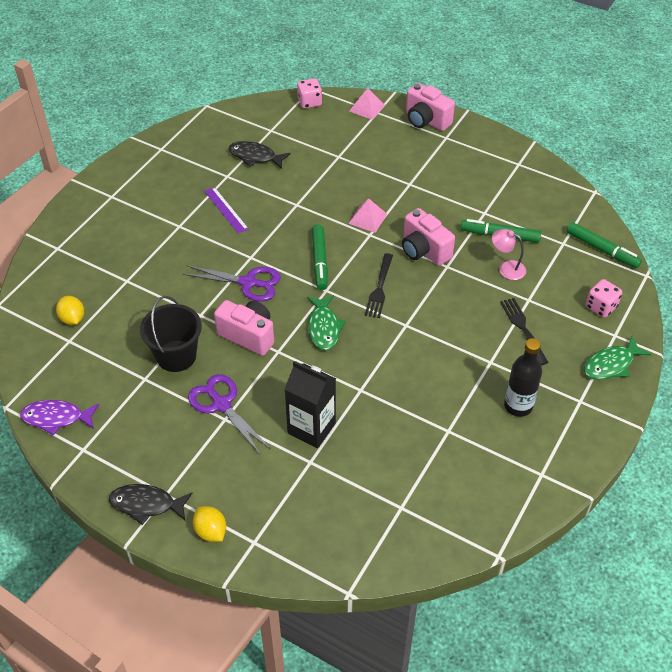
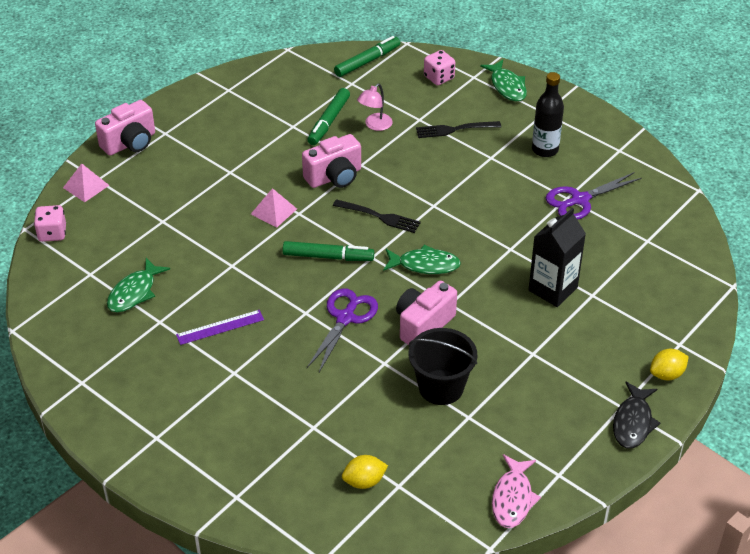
camera: 80 degrees left, 5 degrees down
purple fish [20,400,99,435] -> pink fish [492,454,541,528]
purple scissors [188,374,271,454] -> purple scissors moved to [546,172,642,220]
black fish [229,141,291,169] -> green fish [107,258,170,313]

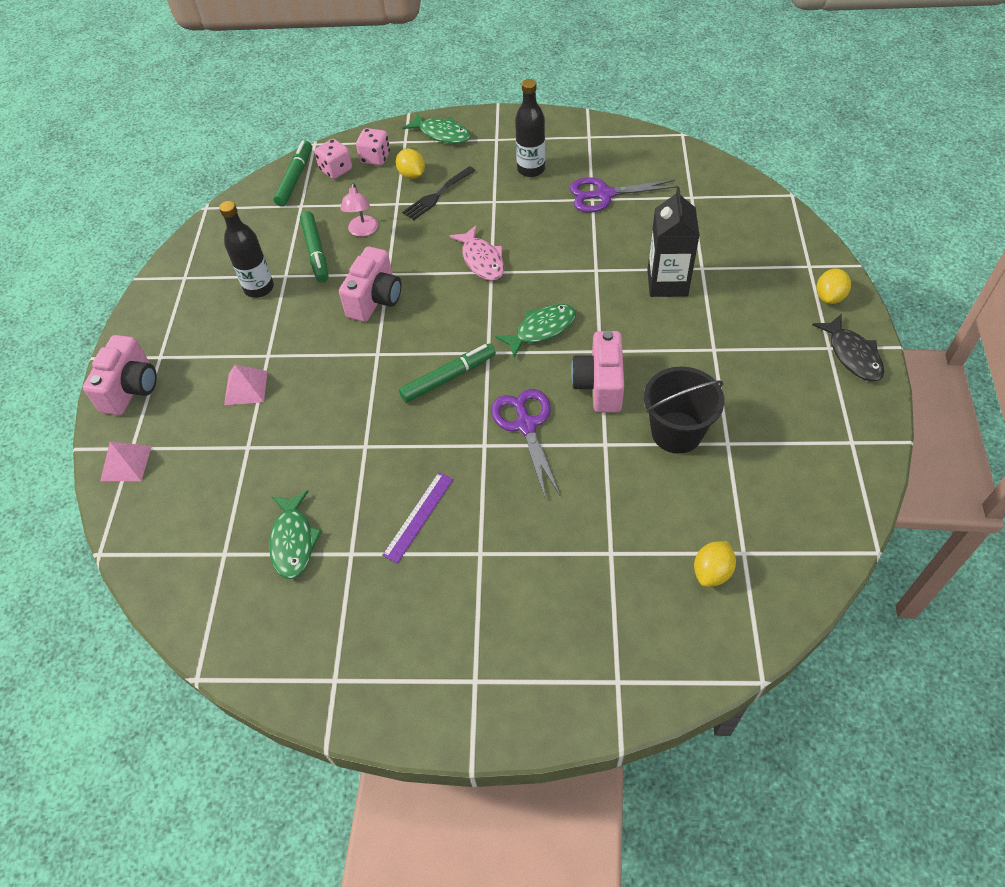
camera: 35 degrees left, 10 degrees up
pink dice [34,205,66,242] -> pink dice moved to [315,139,352,179]
pink pyramid [251,188,297,228] -> pink pyramid moved to [224,364,267,405]
black fork [333,199,421,233] -> none
pink fish [492,454,541,528] -> pink fish moved to [449,226,504,281]
purple scissors [546,172,642,220] -> purple scissors turned 60 degrees clockwise [569,177,679,213]
none -> black bottle [219,201,274,298]
none -> yellow lemon [396,149,425,179]

